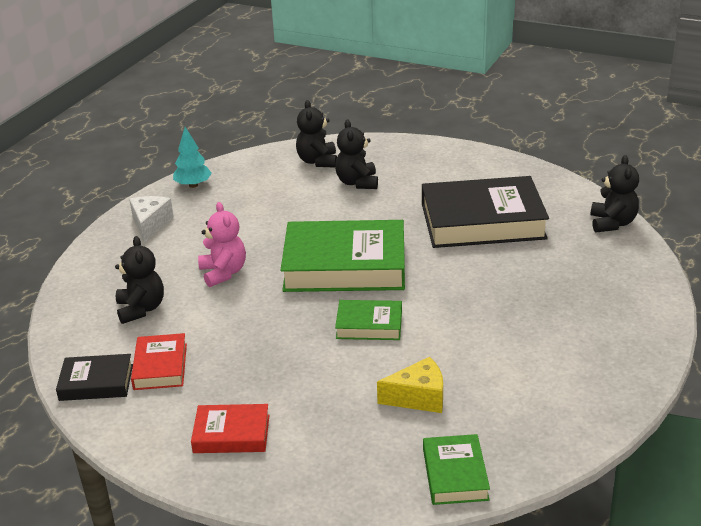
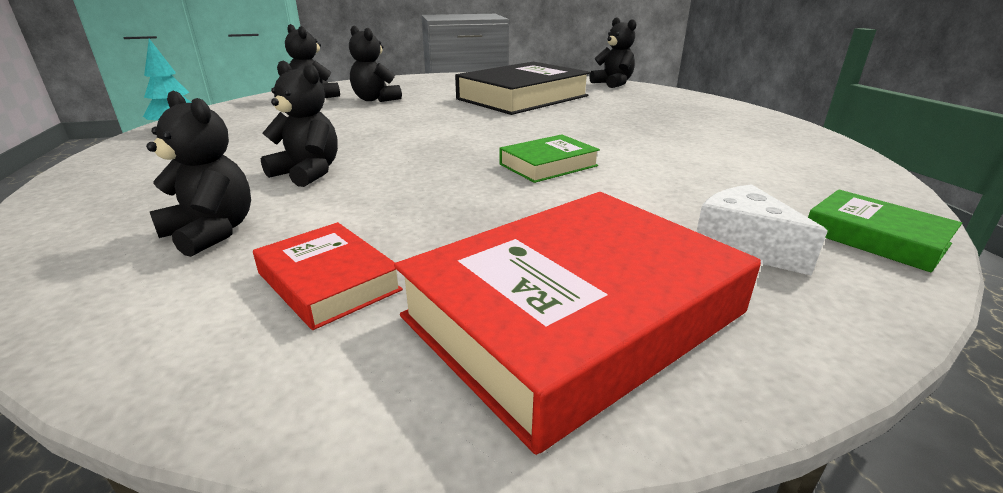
camera: 40 degrees left, 5 degrees down
black book [56,354,133,401] -> none
white cheese [129,196,174,243] -> white cheese moved to [696,184,828,276]
red book [191,404,270,453] -> red book [394,192,761,455], size x2.03
pink teddy bear [198,202,246,287] -> black teddy bear [261,61,338,187]
green book [280,220,405,292] -> none
yellow cheese [377,357,443,413] -> none

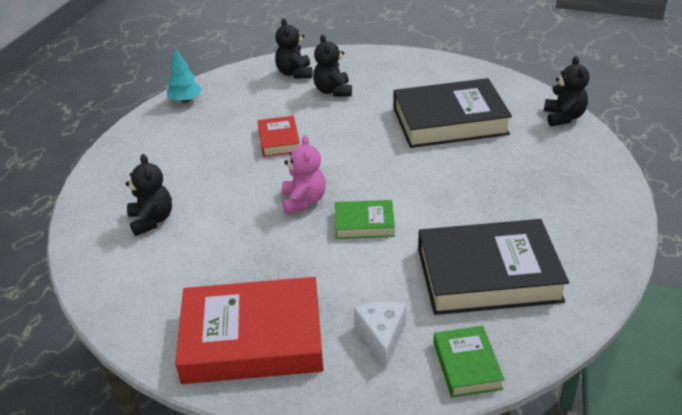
camera: 35 degrees right, 10 degrees up
red book [253,222,403,330] -> red book moved to [258,116,300,157]
black teddy bear [261,61,338,187] -> none
none -> pink teddy bear [282,135,326,214]
none -> black book [418,219,569,315]

